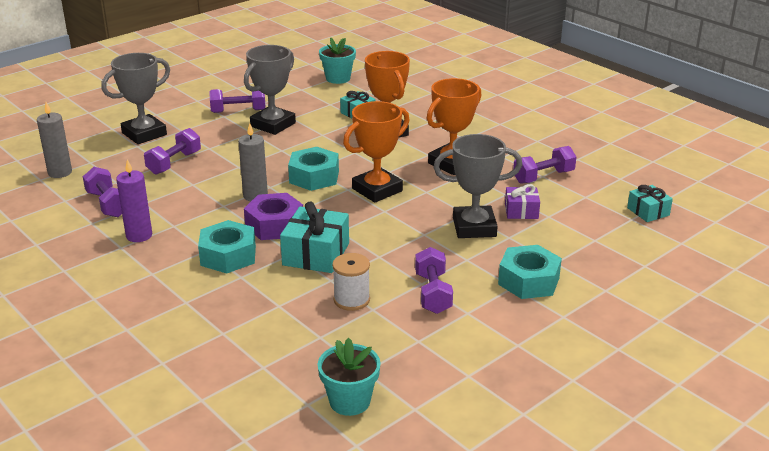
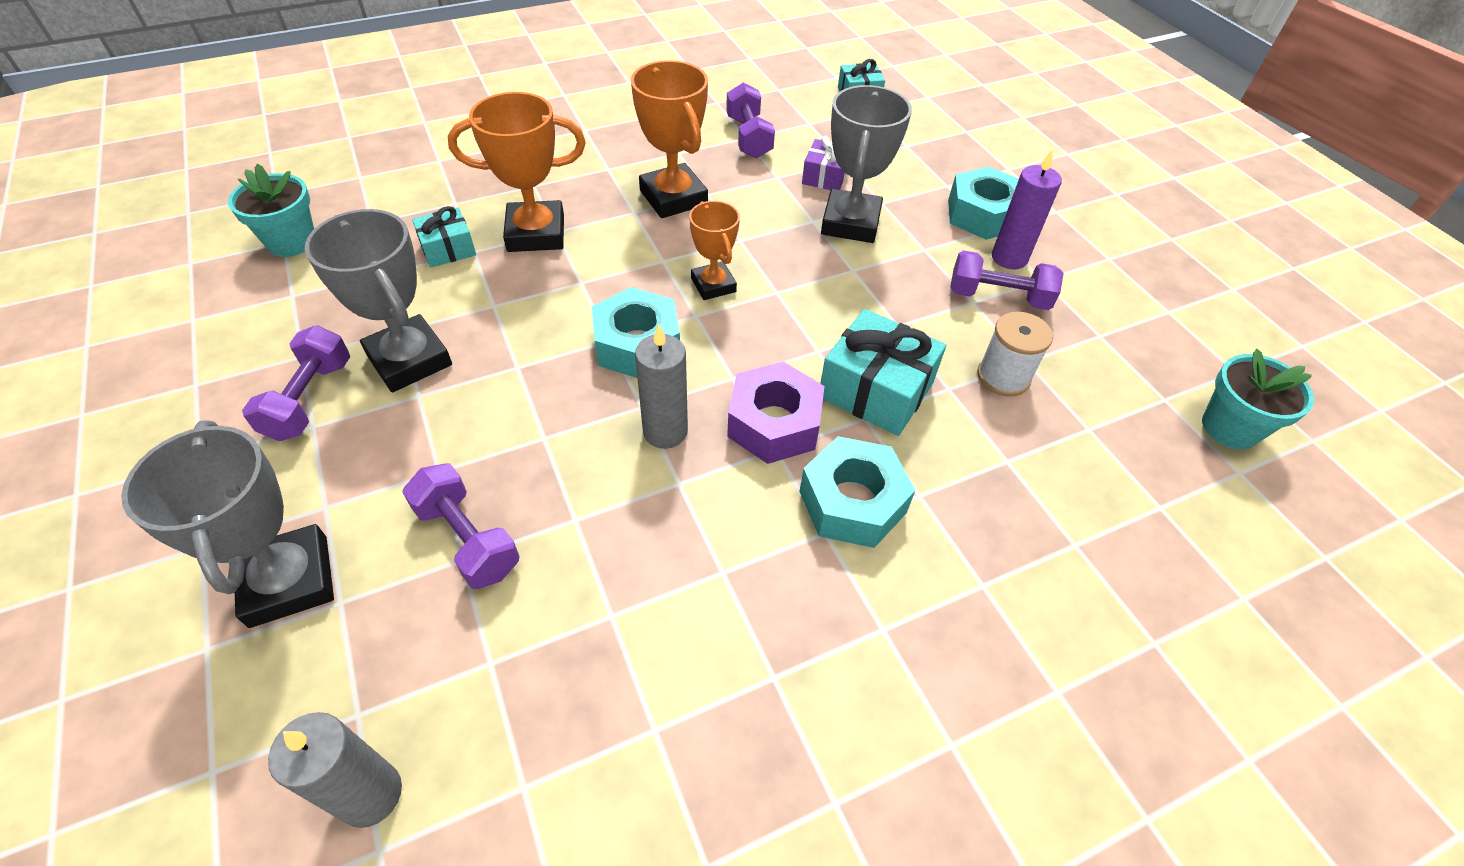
camera: 75 degrees left, 20 degrees up
purple dumbbell [83,167,122,217] -> none
purple candle [116,159,152,242] -> purple candle moved to [992,150,1062,269]
orange trophy [343,101,410,203] -> orange trophy [689,201,740,300], size x0.61

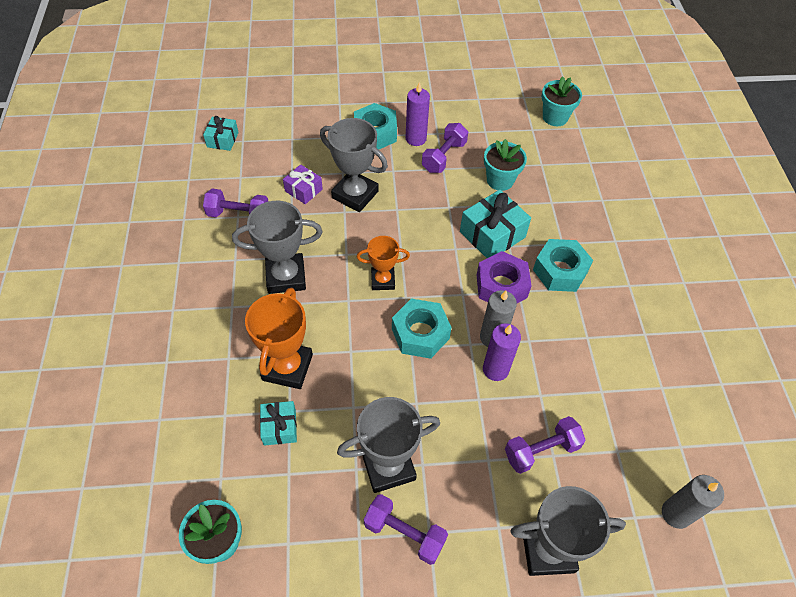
camera: 70 degrees left, 5 degrees up
orange trophy [631,60,708,218] -> grey trophy [232,201,322,294]
white spool [977,312,1053,397] -> turquoise flower pot [484,139,527,191]
none -> purple candle [483,323,521,381]

